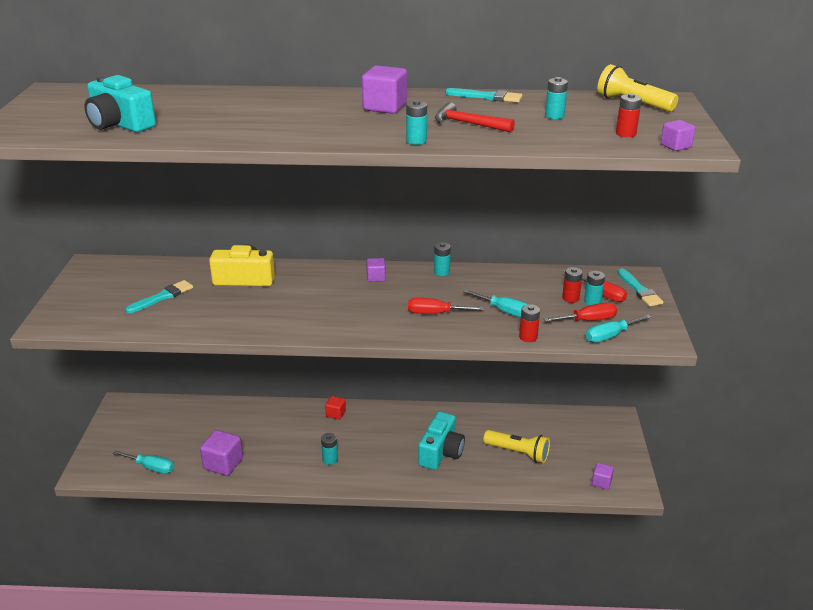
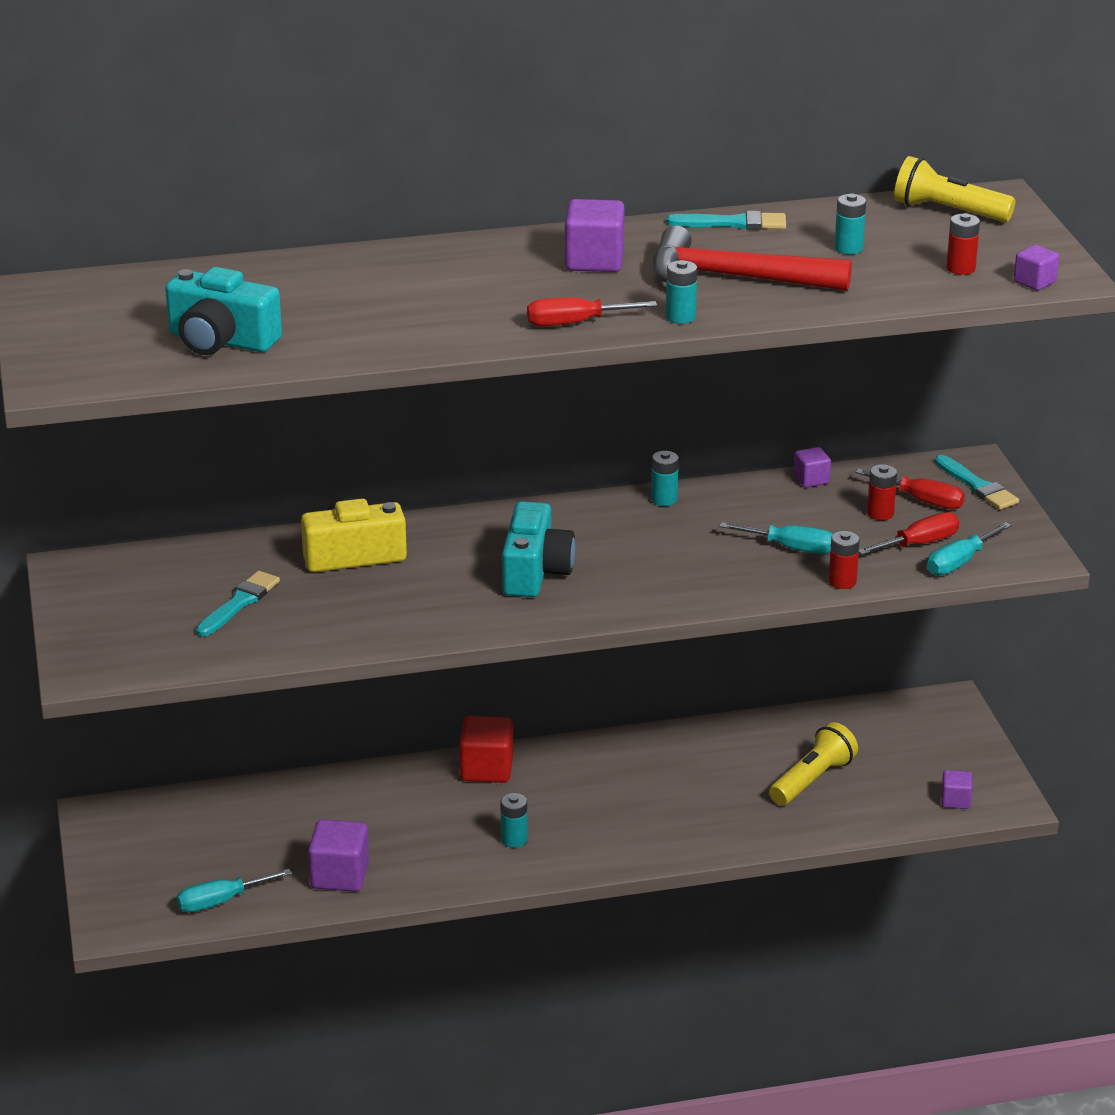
camera: 15 degrees left, 0 degrees up
turquoise screwdriver [113,450,174,474] -> turquoise screwdriver turned 150 degrees clockwise [177,869,292,912]
red cube [325,396,346,420] -> red cube [459,716,513,783], size x1.76
purple cube [367,258,386,282] -> purple cube moved to [793,447,831,488]
red screwdriver [408,298,484,314] -> red screwdriver moved to [527,297,657,326]
turquoise camera [418,412,465,470] -> turquoise camera moved to [502,501,575,597]
red hammer [435,102,515,132] -> red hammer [653,225,852,291], size x1.65
yellow flashlight [483,430,550,463] -> yellow flashlight turned 60 degrees counterclockwise [769,722,858,805]
turquoise battery [584,271,605,306] -> none

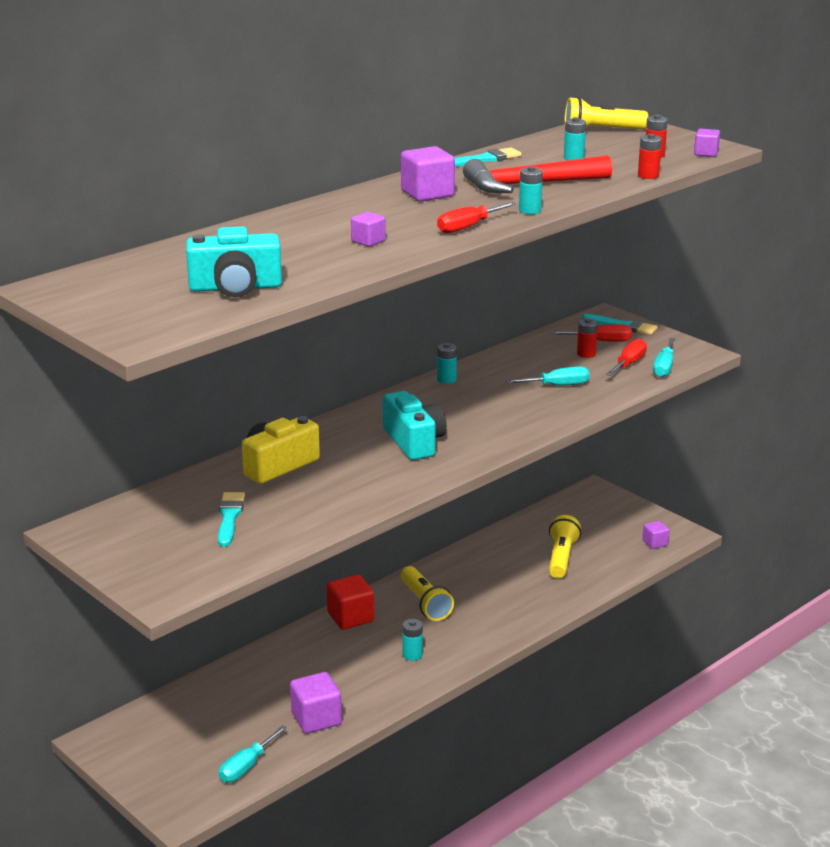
camera: 30 degrees left, 5 degrees down
purple cube [793,447,831,488] -> purple cube moved to [351,212,386,247]
red battery [829,531,860,589] -> red battery moved to [638,134,662,179]
none -> yellow flashlight [401,566,454,621]

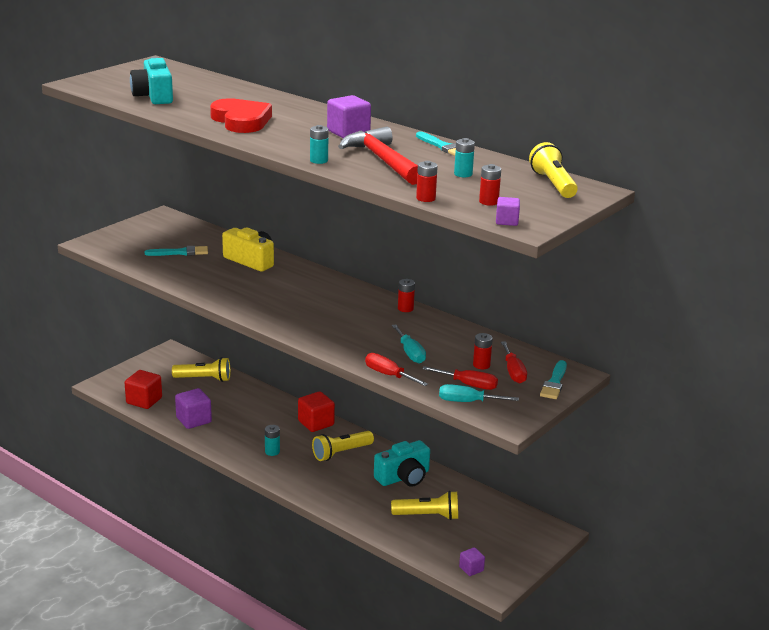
camera: 80 degrees right, 0 degrees up
turquoise screwdriver [219,725,287,782] -> red cube [125,370,162,409]
purple cube [351,212,386,247] -> red heart [210,98,272,133]
turquoise camera [383,391,447,460] -> turquoise camera moved to [374,440,430,487]
red screwdriver [437,202,517,233] -> red screwdriver moved to [365,353,428,386]
turquoise battery [437,343,457,384] -> red battery [398,279,415,312]
none -> yellow flashlight [172,357,230,382]

